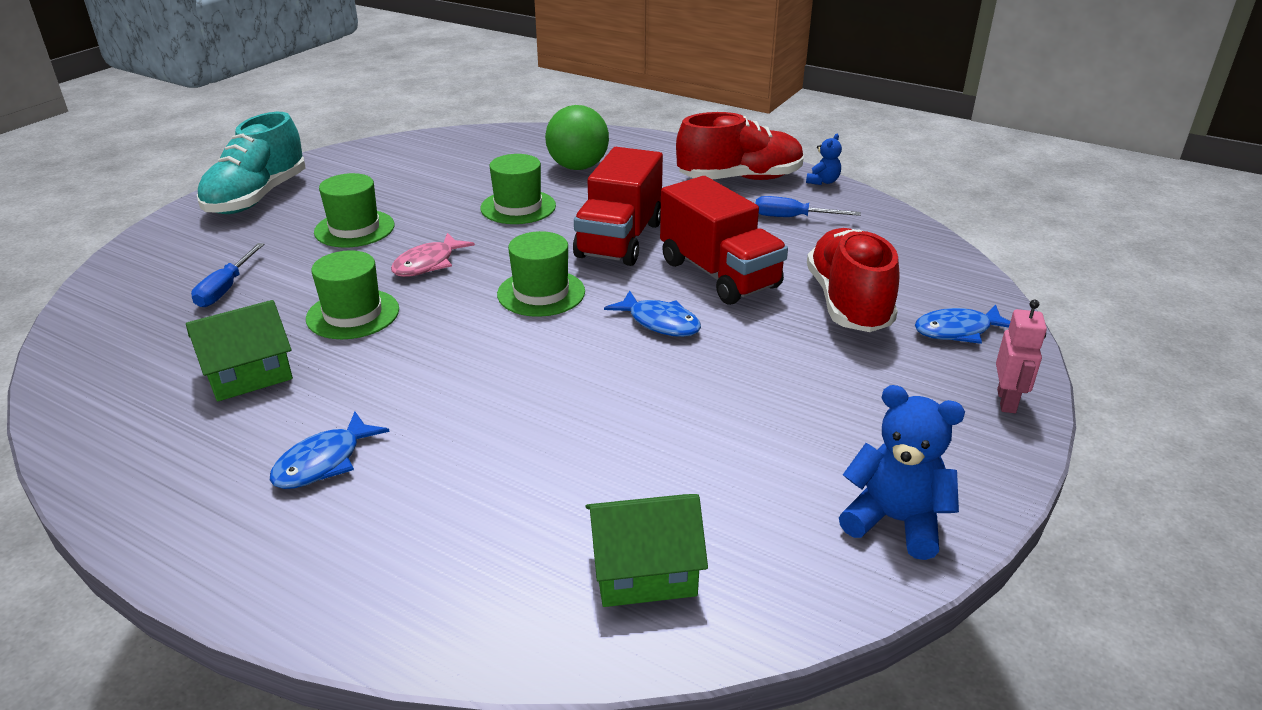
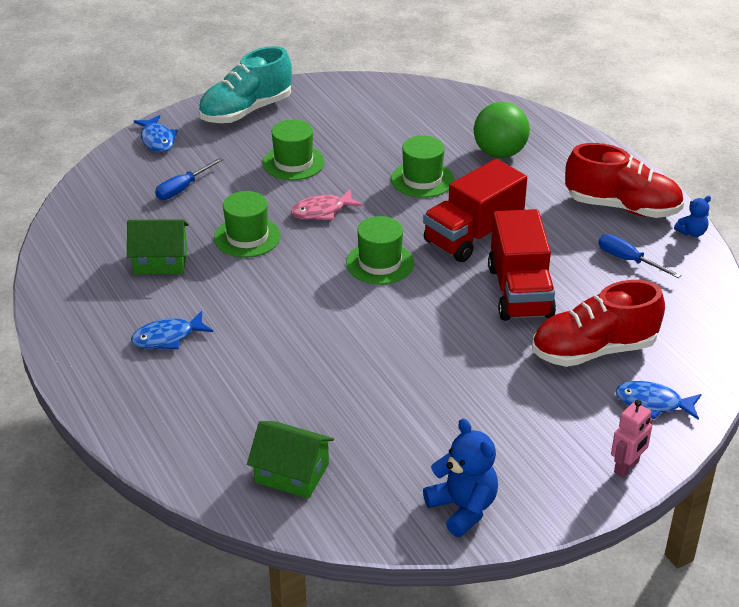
camera: 30 degrees right, 5 degrees up
blue fish [604,290,701,337] -> blue fish moved to [134,115,178,152]
red shoe [807,228,900,332] -> red shoe turned 135 degrees counterclockwise [532,280,665,367]

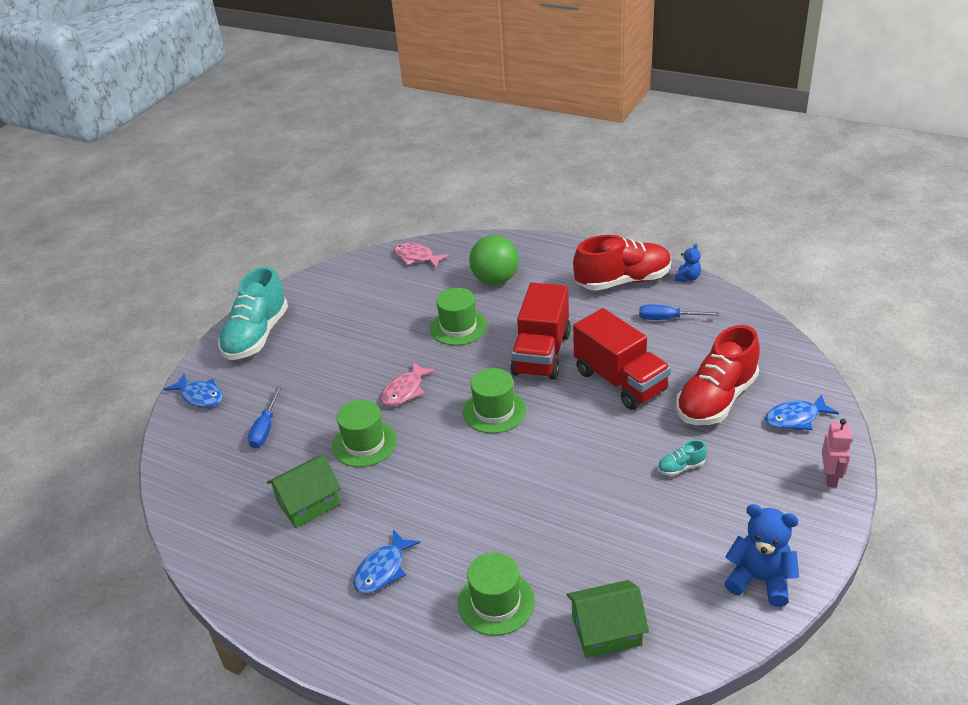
camera: 30 degrees left, 0 degrees up
green hat [263,119,325,180] -> green hat moved to [458,552,535,636]
none -> pink fish [393,243,449,269]
none -> turquoise shoe [658,440,707,476]

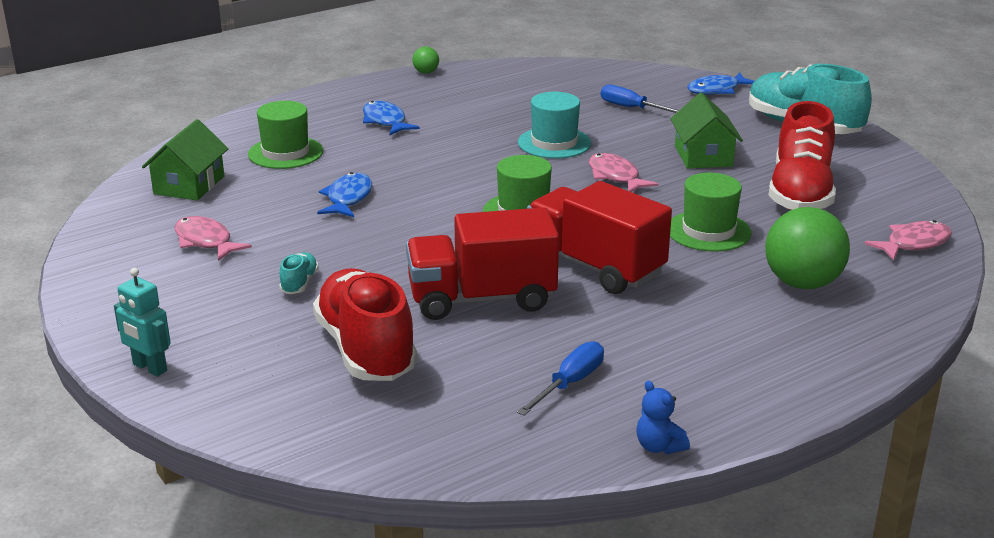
camera: 115 degrees right, 10 degrees down
green house [267,455,341,528] -> green house moved to [670,93,743,169]
green hat [332,400,397,467] -> turquoise hat [518,92,591,158]
red shoe [573,235,671,291] -> red shoe moved to [768,101,836,210]
blue teddy bear [724,504,799,607] -> none
blue fish [765,394,839,430] -> blue fish moved to [317,172,372,217]
pink robot [822,419,852,487] -> turquoise robot [114,268,171,377]
none -> pink fish [175,216,252,261]
none -> green ball [412,47,439,74]

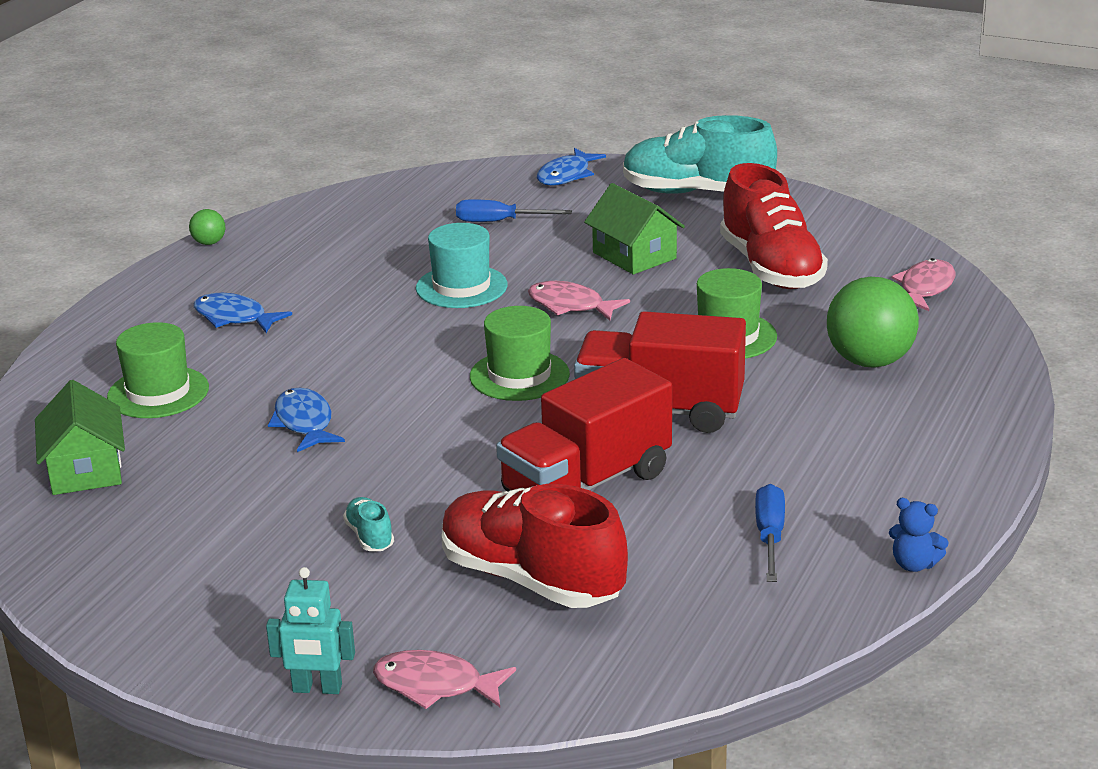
camera: 30 degrees left, 0 degrees up
pink fish [175,216,252,261] -> pink fish moved to [373,650,516,709]

